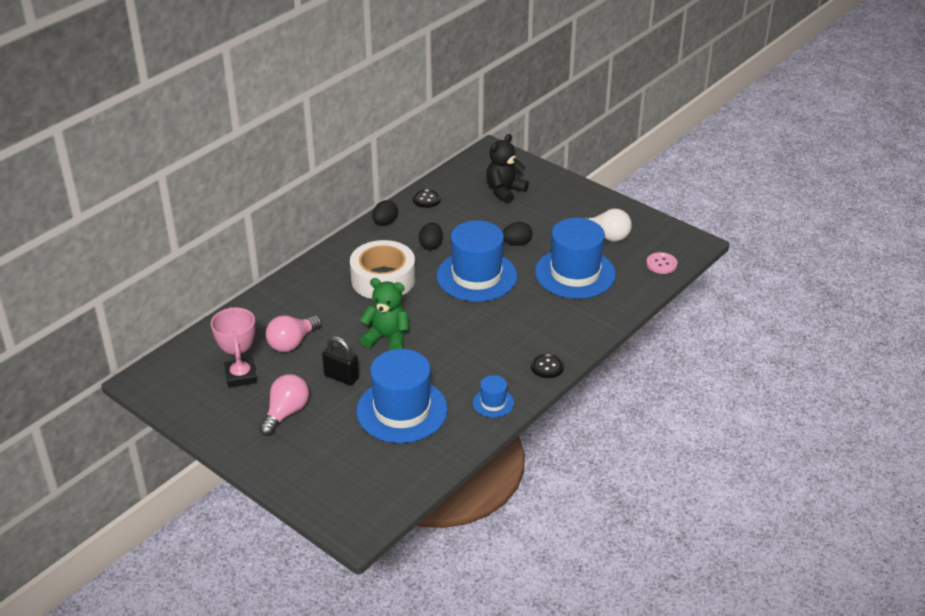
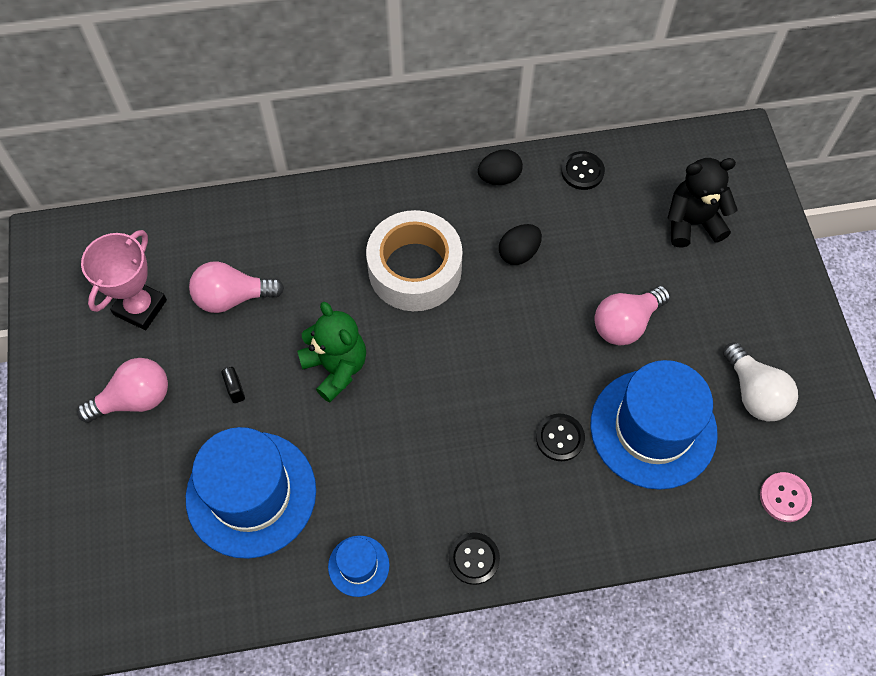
camera: 40 degrees right, 25 degrees up
black padlock [322,336,359,386] -> black padlock [221,366,245,403], size x0.60
blue hat [436,220,517,302] -> none
black egg [503,222,532,246] -> pink light bulb [594,286,670,346]
none -> black button [536,414,585,461]

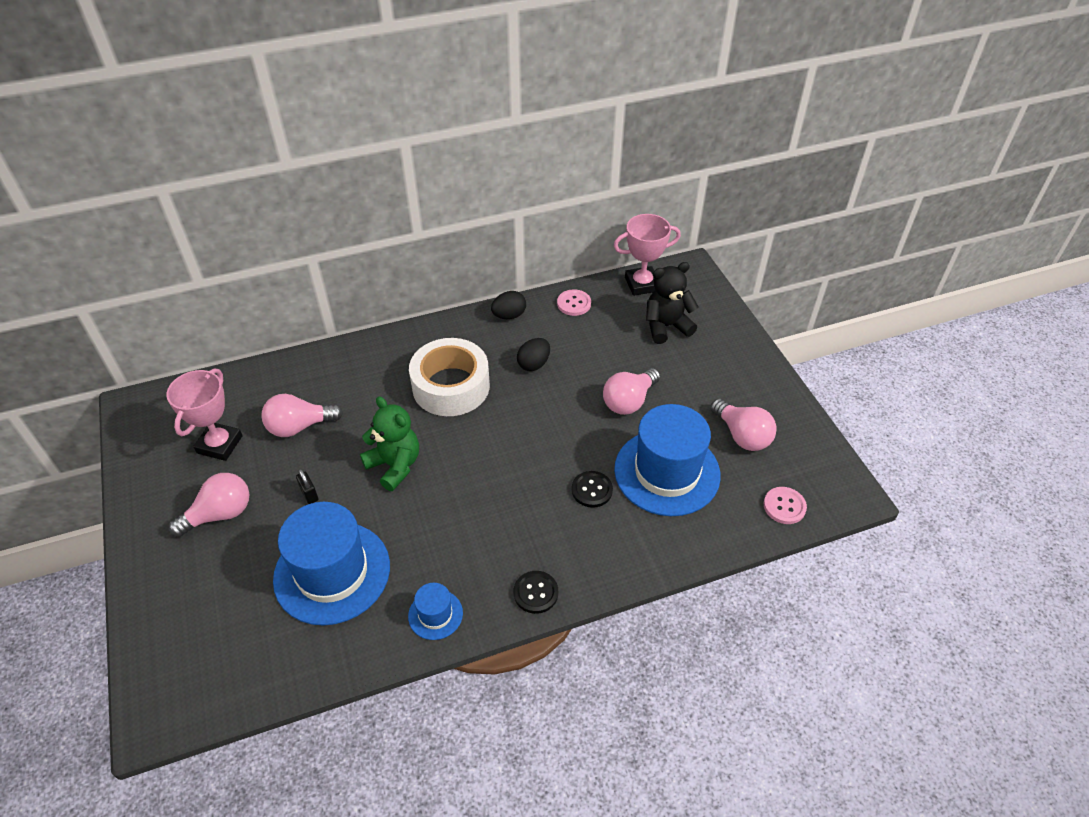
camera: 10 degrees left, 15 degrees down
black button [561,151,605,190] -> pink button [557,289,591,316]
white light bulb [723,342,798,422] -> pink light bulb [710,399,777,451]
none -> pink trophy [614,214,681,296]

